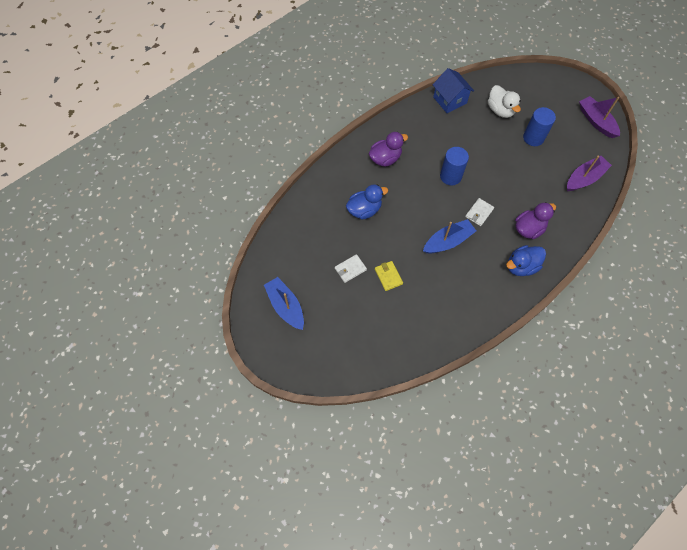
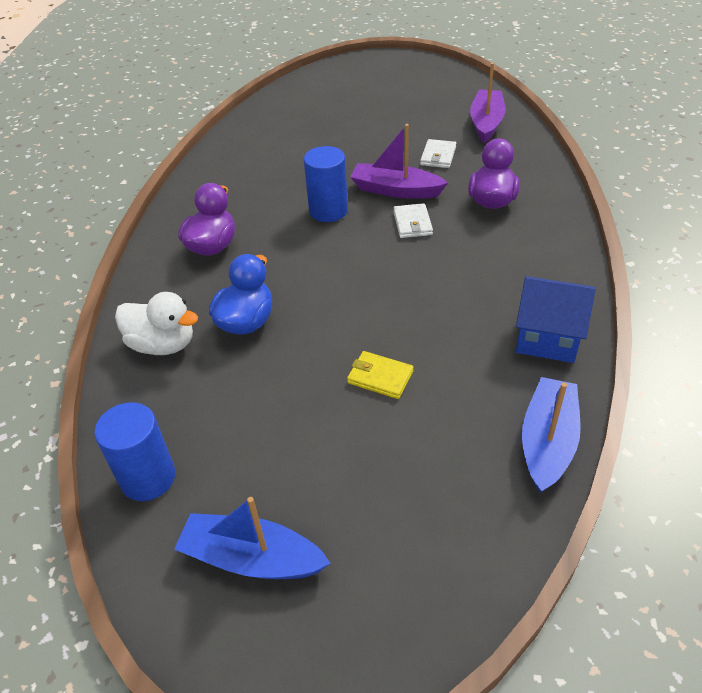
camera: 40 degrees left, 20 degrees down
white wallet [335,254,367,283] -> white wallet moved to [420,139,456,168]
blue boat [423,219,476,253] -> blue boat moved to [522,377,581,493]
blue house [433,68,474,113] -> blue house moved to [516,276,596,363]
white duck [488,85,521,118] -> white duck moved to [115,292,198,355]
blue duck [506,245,546,276] -> none
blue cylinder [523,107,556,146] -> blue cylinder moved to [94,402,175,501]
purple boat [579,96,620,138] -> purple boat moved to [350,124,448,199]

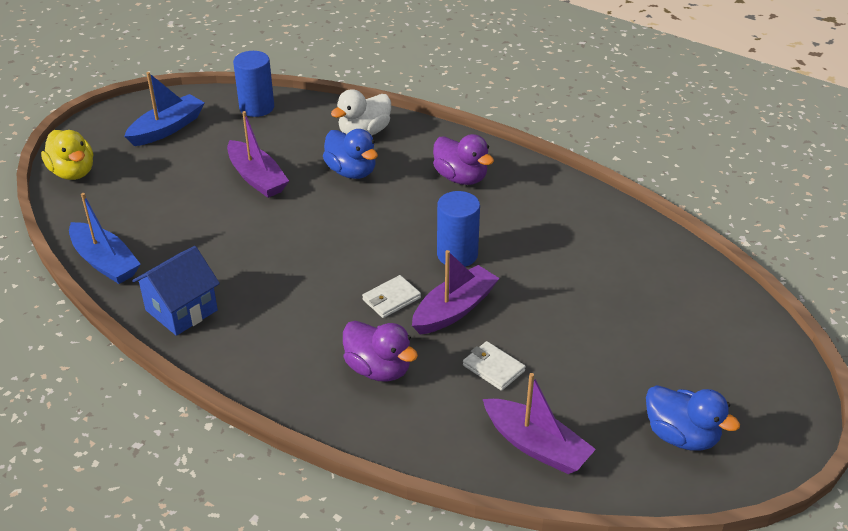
camera: 115 degrees right, 5 degrees down
yellow wallet [347,351,414,399] -> none
white wallet [393,203,433,238] -> white wallet turned 60 degrees counterclockwise [362,275,421,318]
none -> yellow duck [41,130,93,180]
none -> purple boat [227,111,289,198]
none -> blue duck [646,385,740,451]

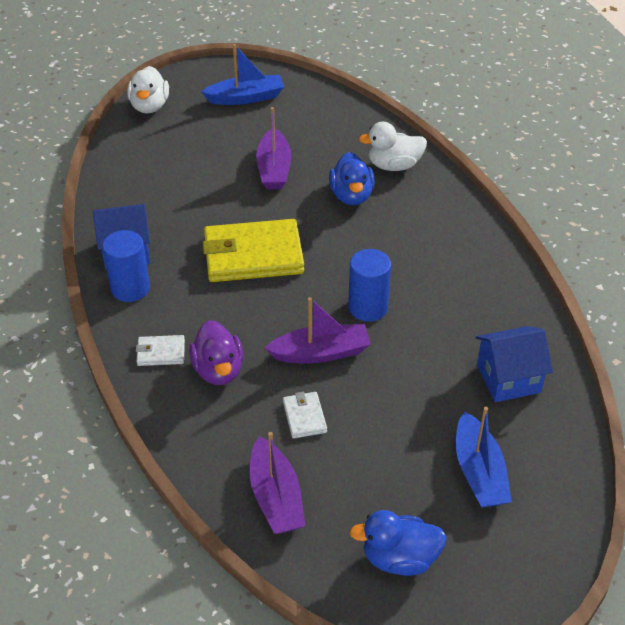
camera: 35 degrees right, 5 degrees up
yellow duck [41,130,93,180] -> white duck [127,66,169,113]
blue boat [69,193,141,284] -> blue boat moved to [456,407,512,508]
blue cylinder [233,51,274,117] -> blue cylinder moved to [103,230,150,302]
white wallet [362,275,421,318] -> white wallet moved to [136,335,185,366]
purple duck [433,134,494,185] -> none
blue duck [646,385,740,451] -> blue duck turned 105 degrees clockwise [349,510,447,576]
none -> yellow wallet [203,219,304,282]
none -> blue house [476,326,553,402]

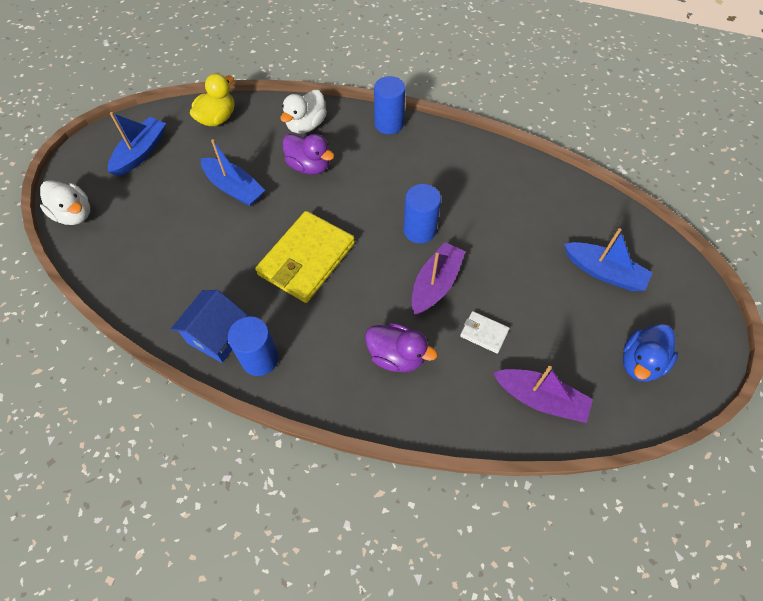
camera: 50 degrees left, 15 degrees up
white wallet [136,335,185,366] -> none
purple boat [256,107,291,189] -> blue boat [201,139,265,206]
blue duck [329,152,375,205] -> purple duck [282,134,334,175]
blue house [476,326,553,402] -> none
none -> yellow duck [190,73,234,126]
none -> blue cylinder [374,76,406,134]

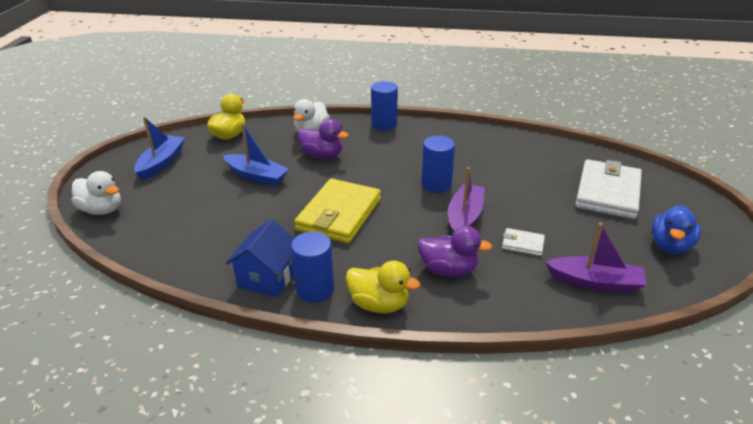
camera: 10 degrees left, 25 degrees down
blue boat [564,228,652,291] -> white wallet [575,159,642,219]
none -> yellow duck [346,260,420,313]

